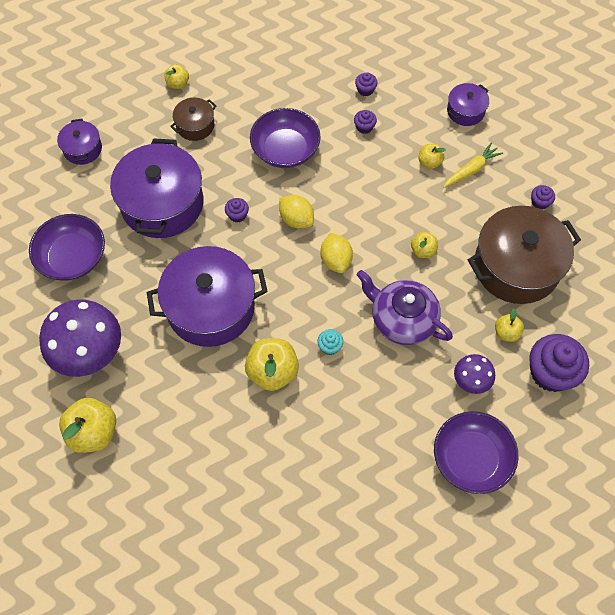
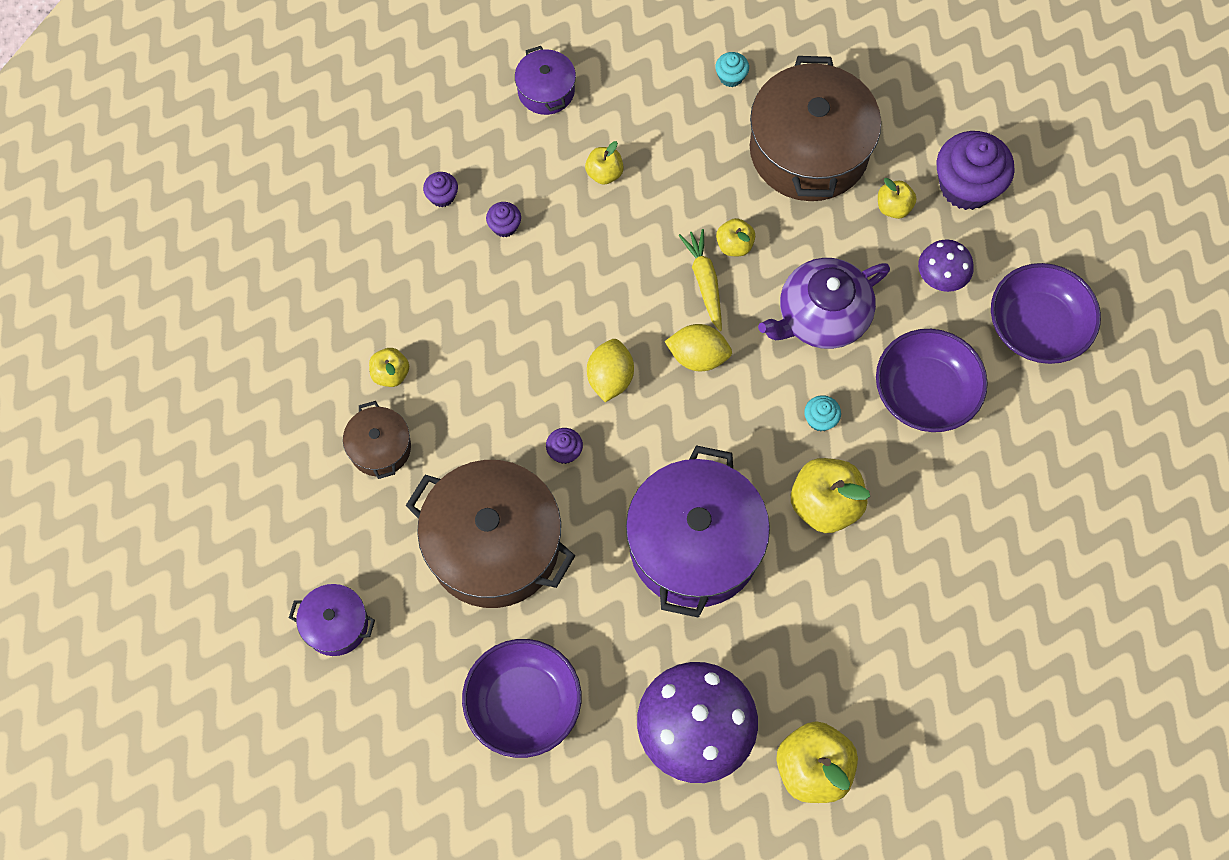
camera: 65 degrees left, 5 degrees up
purple pot [110,138,204,238] -> brown pot [406,460,575,608]
yellow apple [164,64,189,89] -> yellow apple moved to [369,348,409,387]
purple bowl [250,108,321,168] -> purple bowl moved to [876,329,988,432]
yellow lemon [279,195,314,229] -> yellow lemon turned 60 degrees counterclockwise [587,339,634,402]
yellow carrot [443,142,503,188] -> yellow carrot moved to [679,229,722,331]
purple cupcake [531,185,555,209] -> turquoise cupcake [715,52,749,87]

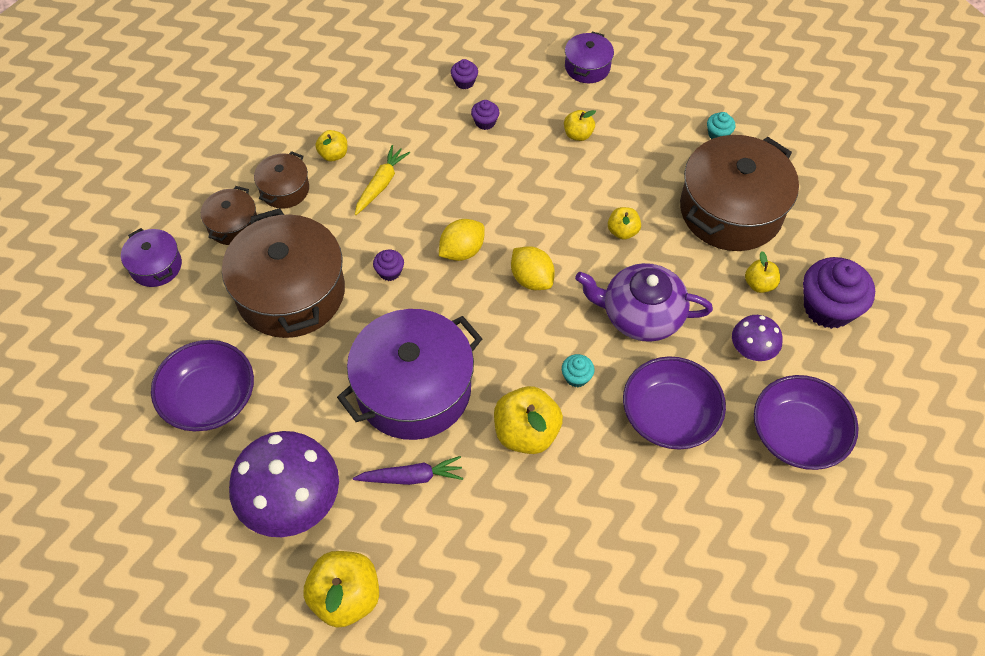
camera: 40 degrees right, 10 degrees down
yellow carrot [679,229,722,331] -> yellow carrot moved to [355,145,410,215]
none -> brown pot [201,186,257,245]
none -> purple carrot [353,456,463,485]

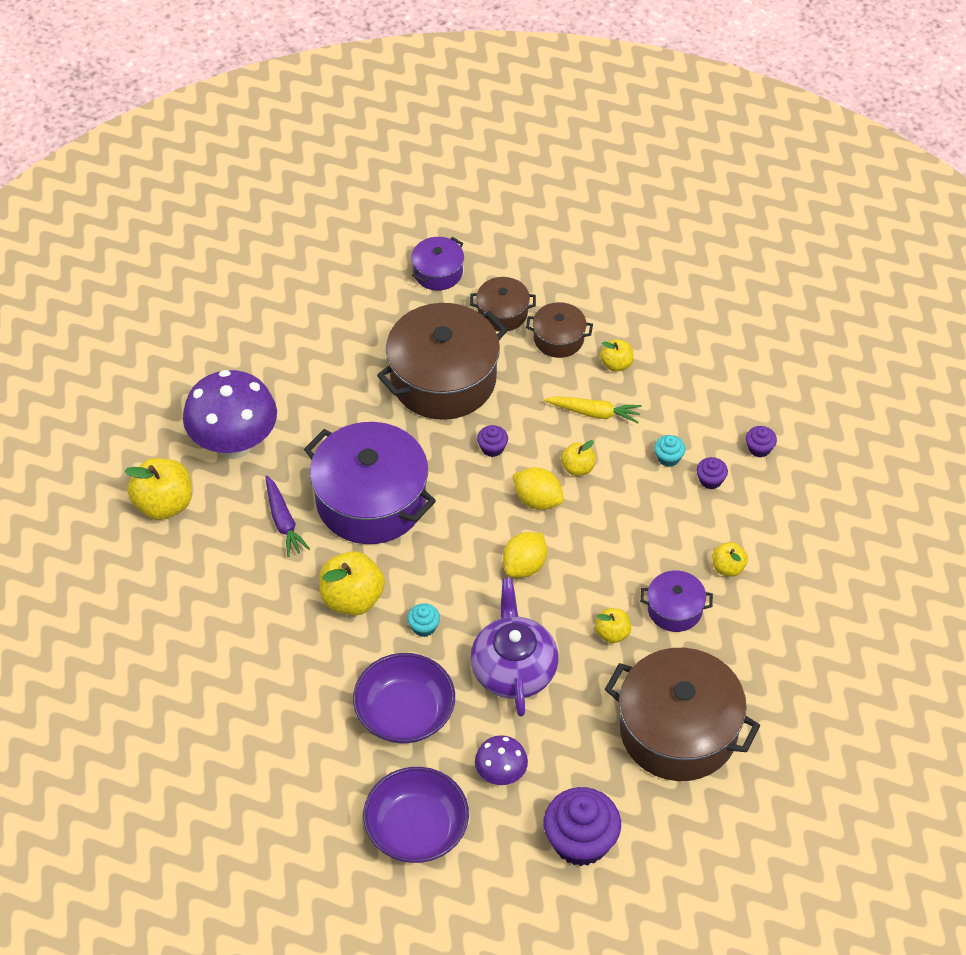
camera: 75 degrees right, 5 degrees down
purple bowl [151,340,254,431] -> none
purple pot [565,31,614,83] -> purple pot moved to [640,571,713,632]
turquoise cupcake [707,112,736,139] -> turquoise cupcake moved to [654,435,685,467]
yellow apple [745,251,780,293] -> yellow apple moved to [561,440,595,476]

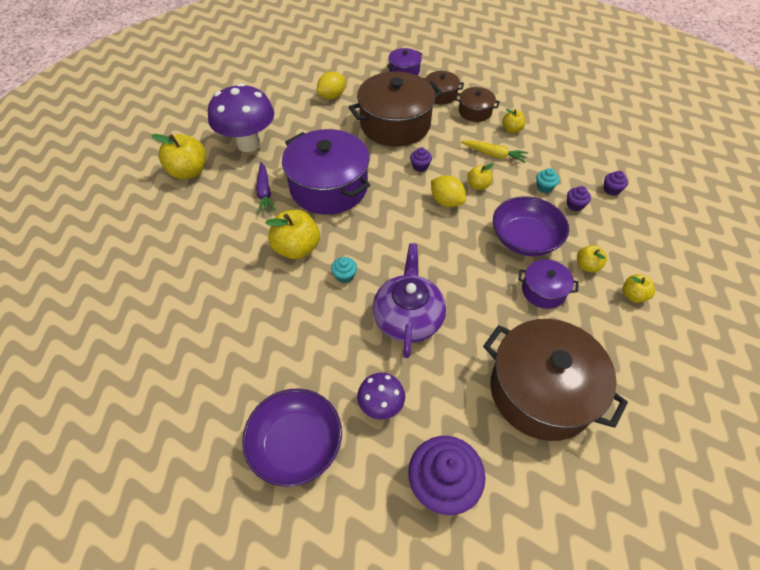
camera: 10 degrees right, 0 degrees up
purple bowl [353,653,455,743] -> purple bowl moved to [493,196,569,256]
yellow lemon [503,532,547,578] -> yellow lemon moved to [317,72,346,99]
yellow apple [595,608,631,643] -> yellow apple moved to [623,274,655,303]

